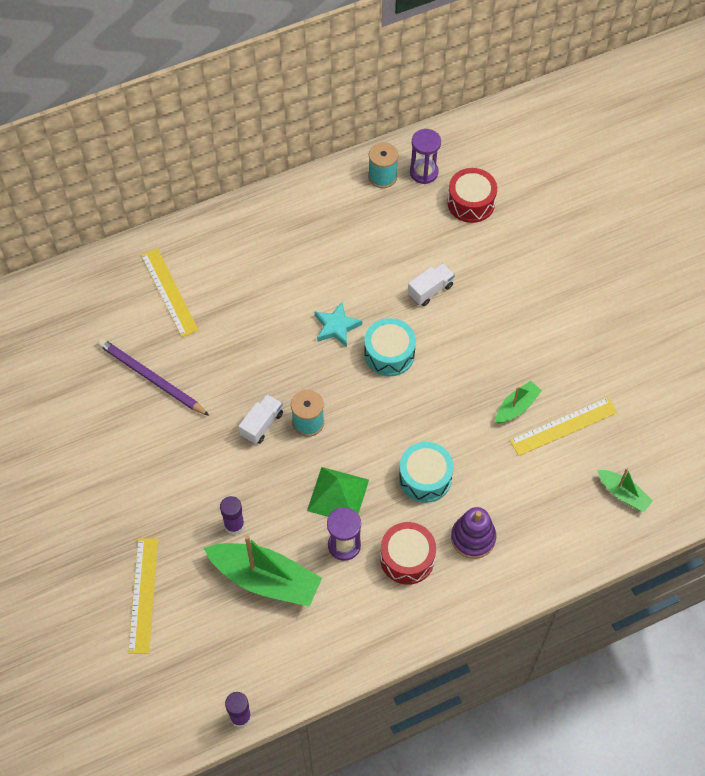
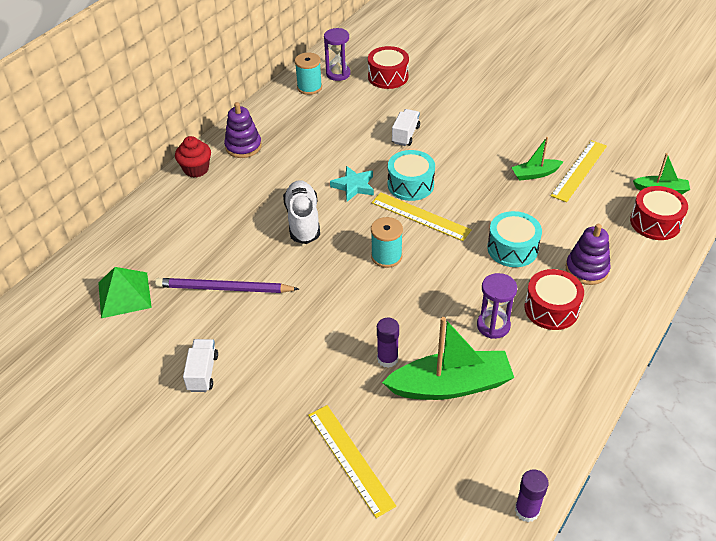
camera: 30 degrees left, 15 degrees down
yellow ruler [141,248,199,337] -> yellow ruler moved to [371,192,472,241]
white truck [238,394,283,444] -> white truck moved to [183,339,218,392]
green pyramid [307,467,369,517] -> green pyramid moved to [98,267,152,318]
green boat [496,381,542,424] -> green boat turned 120 degrees counterclockwise [511,137,563,181]
none -> red cupcake [175,136,211,178]
none -> purple stacking toy [224,102,262,158]
none -> white shoe [283,180,320,244]
none -> red drum [630,186,688,240]

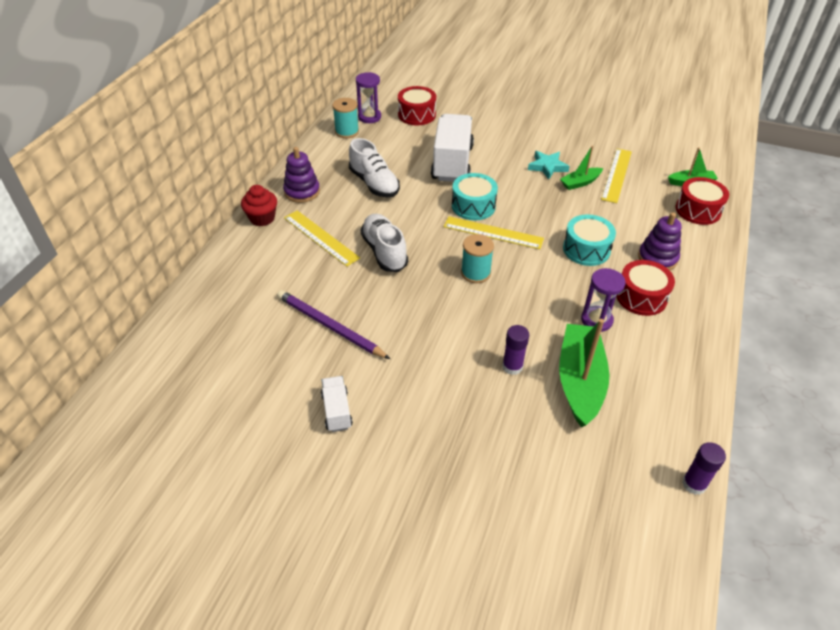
camera: 15 degrees left, 0 degrees up
green pyramid [98,267,152,318] -> none
purple pencil [155,278,299,293] -> purple pencil turned 45 degrees clockwise [277,290,390,359]
yellow ruler [308,405,396,518] -> yellow ruler moved to [284,210,360,267]
turquoise star [330,166,374,202] -> turquoise star moved to [528,151,570,179]
green boat [382,317,514,400] -> green boat turned 60 degrees counterclockwise [559,319,609,427]
white truck [392,109,420,146] -> white truck [431,114,474,182], size x2.03
none -> white shoe [349,138,400,197]

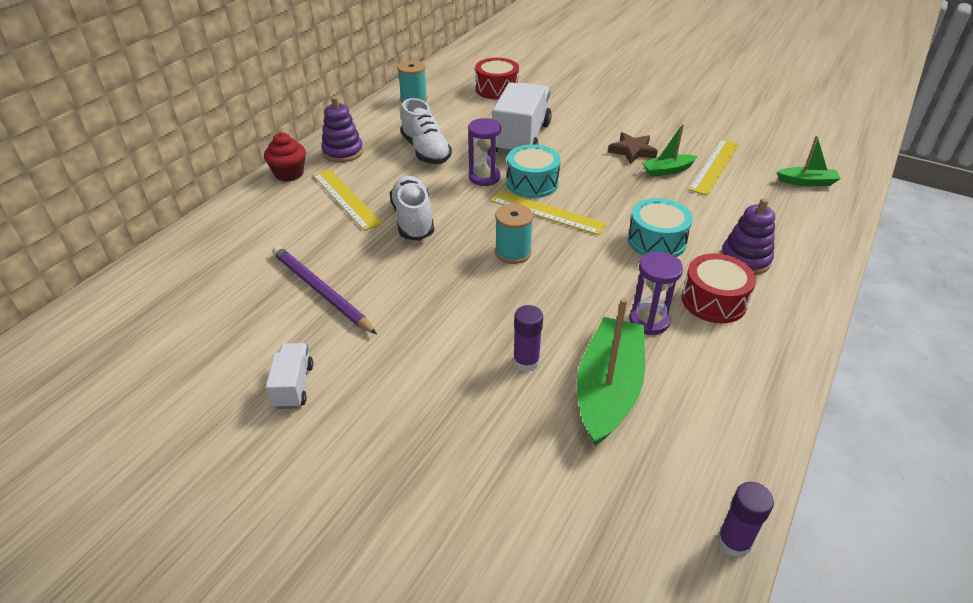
camera: 10 degrees right, 5 degrees down
purple hourglass [356,72,381,123] -> purple hourglass moved to [468,118,501,186]
turquoise star [528,151,570,179] -> brown star [608,132,658,164]
red drum [676,177,729,225] -> none

